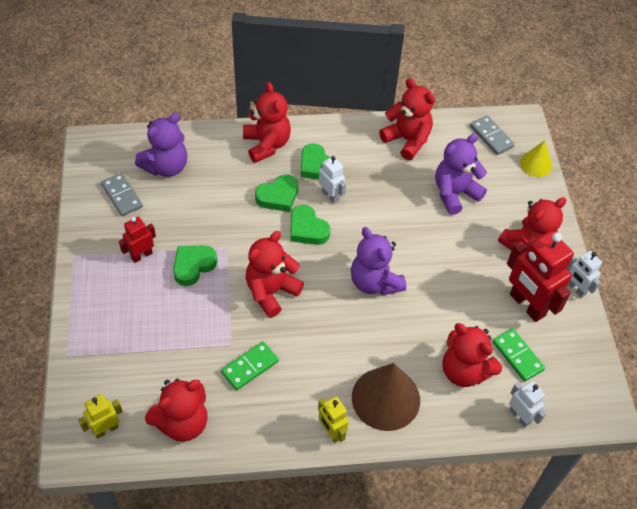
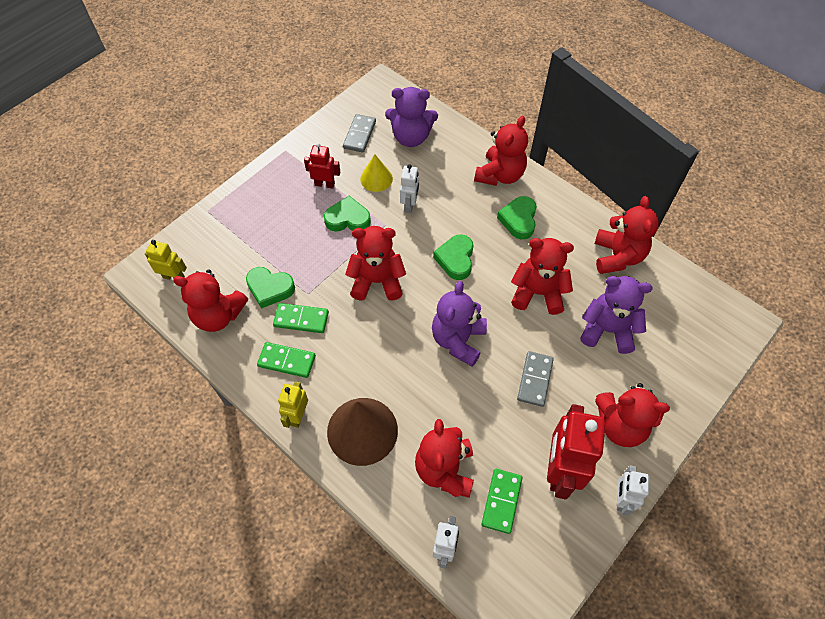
camera: 50 degrees right, 5 degrees up
green heart [255,174,298,212] -> green heart moved to [246,267,295,309]
white robot [319,156,346,204] -> white robot moved to [400,164,419,213]
grey domino [470,115,515,155] -> grey domino moved to [517,351,554,407]
yellow cone [520,140,552,177] -> yellow cone moved to [360,154,393,192]
none -> green domino [257,342,316,378]
none -> red teddy bear [511,238,574,315]

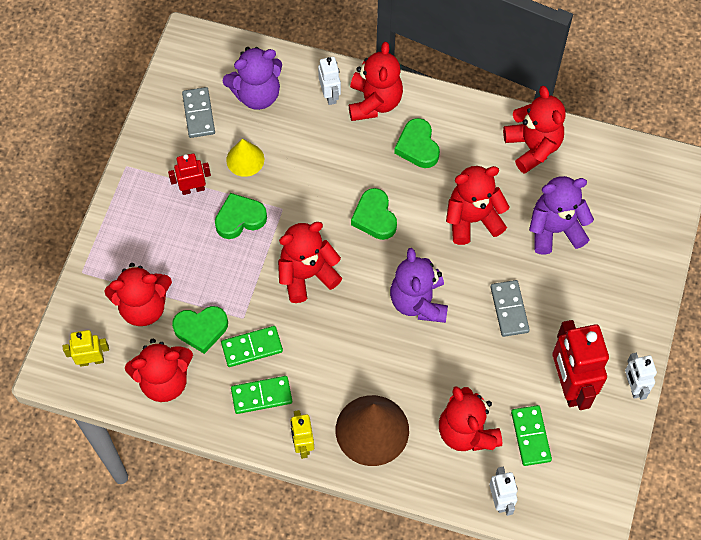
camera: 25 degrees left, 5 degrees up
white robot [400,164,419,213] -> white robot moved to [318,57,341,105]
red teddy bear [595,383,670,447] -> red teddy bear moved to [105,263,172,326]

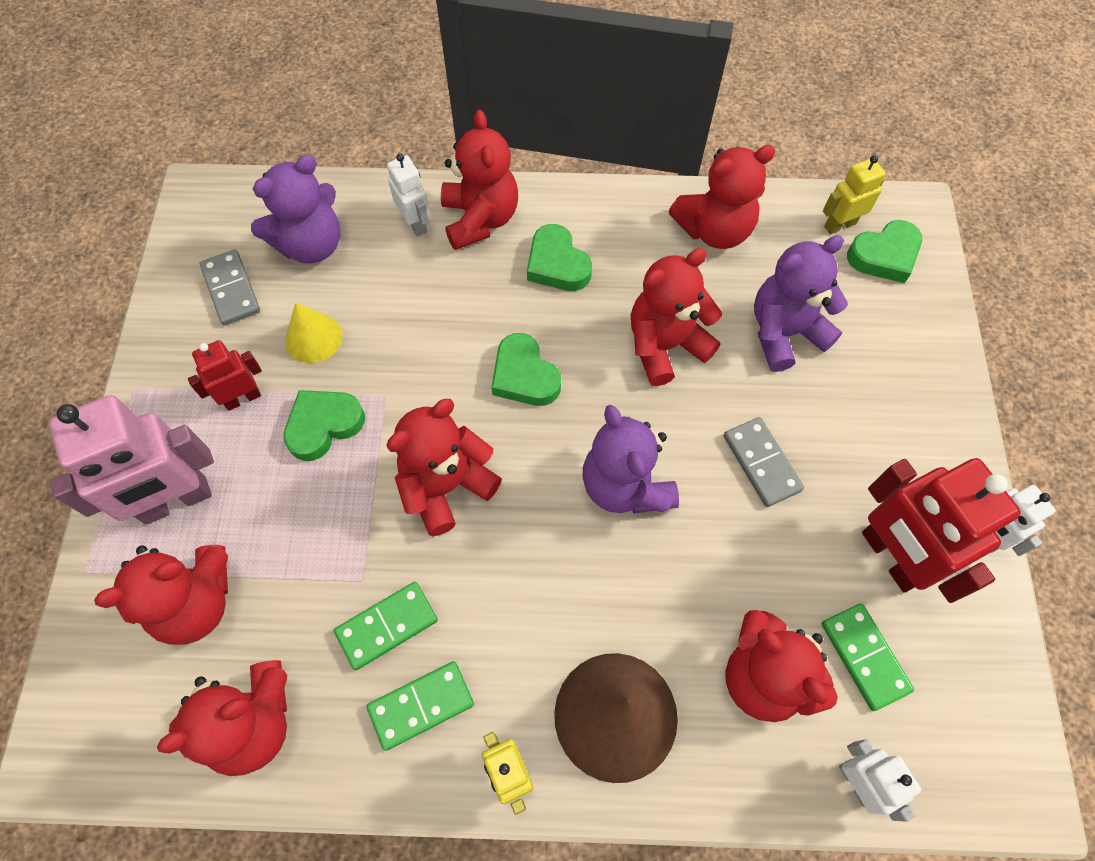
camera: 15 degrees left, 0 degrees up
yellow robot [63,330,109,367] -> yellow robot moved to [823,155,886,234]
green heart [172,306,228,354] -> green heart moved to [847,220,922,283]
red teddy bear [503,86,566,174] -> red teddy bear turned 105 degrees clockwise [669,145,775,249]
none -> pink robot [49,395,214,525]

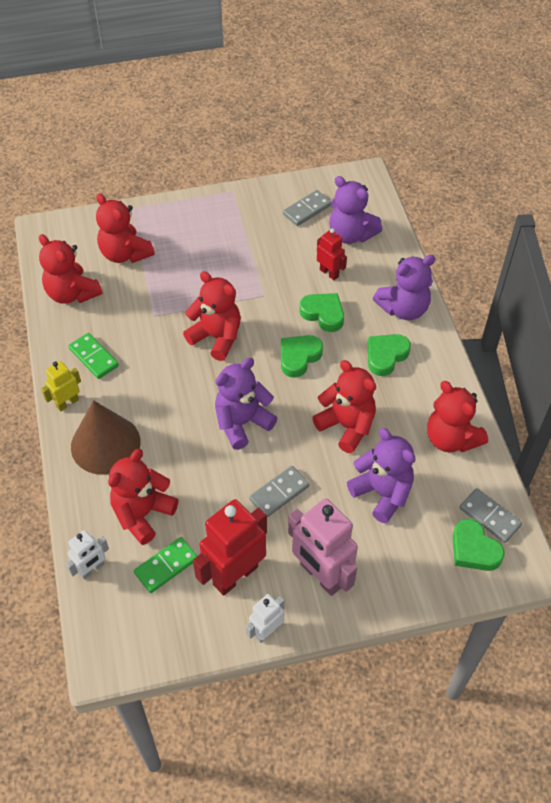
camera: 75 degrees right, 10 degrees down
pink robot [49,395,214,525] -> pink robot moved to [288,498,358,596]
red robot [188,340,262,411] -> red robot moved to [317,228,347,280]
green heart [283,390,365,461] -> green heart moved to [299,293,344,332]
yellow cone [285,303,342,363] -> none
green domino [334,582,438,670] -> none
white robot [387,153,430,237] -> none
red teddy bear [441,110,518,250] -> purple teddy bear [373,255,436,320]
yellow robot [823,155,886,234] -> grey domino [459,488,522,543]

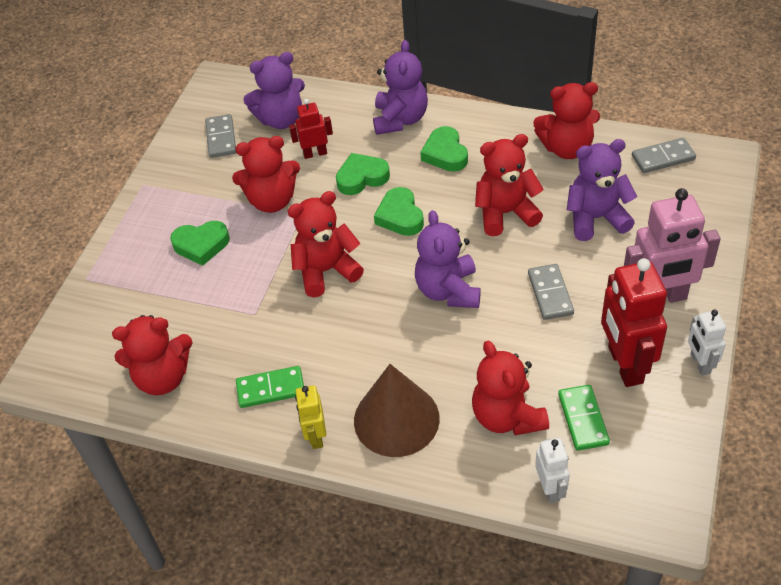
camera: 55 degrees left, 5 degrees down
red teddy bear [96,193,155,263] -> red teddy bear moved to [232,136,300,213]
green heart [453,519,505,571] -> green heart moved to [170,221,230,266]

